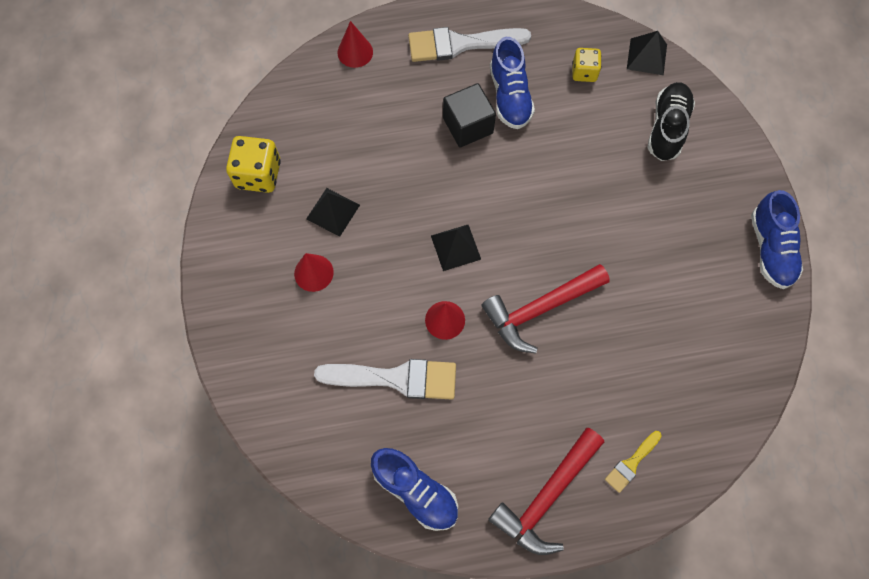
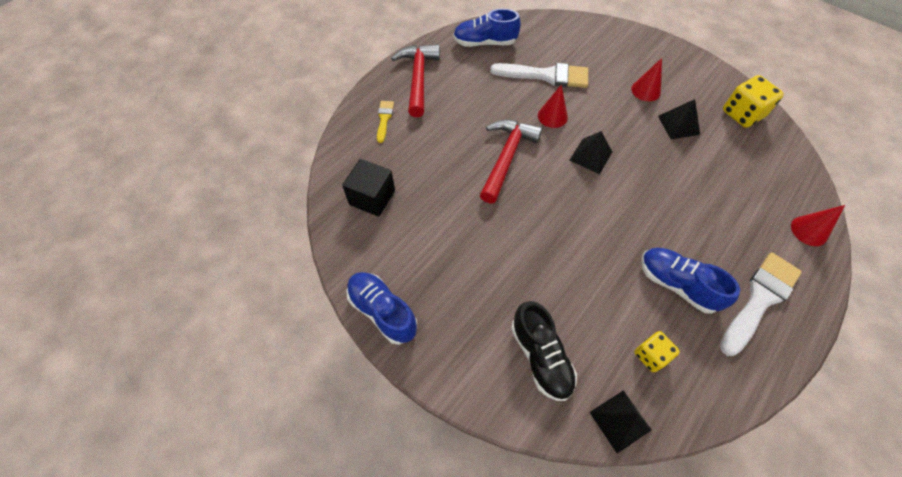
camera: 140 degrees right, 10 degrees down
white brush [314,359,456,399] -> white brush turned 135 degrees counterclockwise [490,63,588,88]
black cube [443,83,496,147] -> black cube moved to [342,159,395,216]

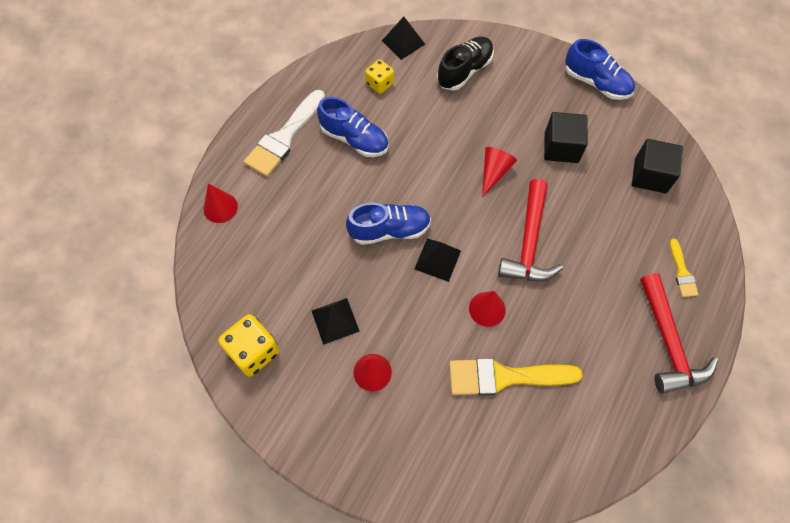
camera: 170 degrees right, 5 degrees up
blue shoe [453,9,521,47] -> blue shoe moved to [346,203,431,245]
white brush [490,63,588,88] -> yellow brush [449,358,582,395]
black shoe [511,301,577,401] -> black shoe turned 75 degrees clockwise [437,37,494,91]
none -> red cone [482,147,517,197]
none -> black cube [544,112,588,163]

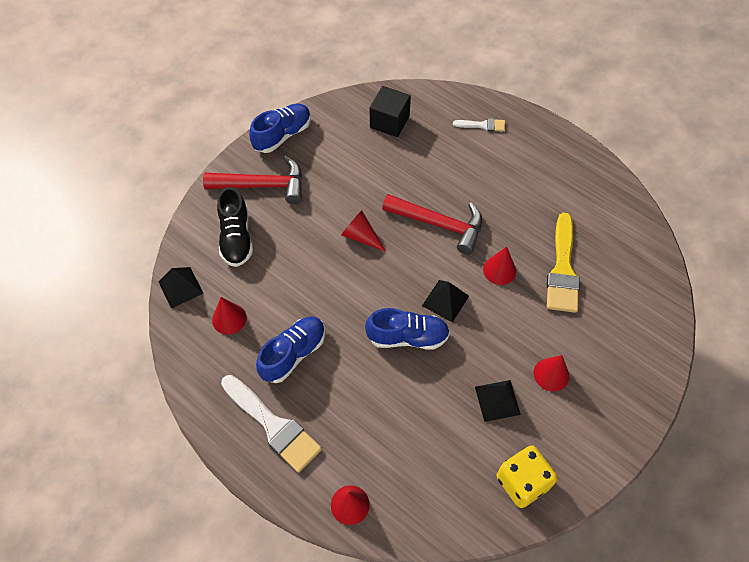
camera: 80 degrees left, 5 degrees down
blue shoe [346,203,431,245] -> blue shoe turned 90 degrees clockwise [365,308,450,350]
yellow dice [365,59,394,94] -> red cone [212,297,247,335]
black shoe [437,37,494,91] -> black shoe turned 150 degrees counterclockwise [217,187,253,267]
black cube [544,112,588,163] -> none
red hammer [640,273,718,394] -> red hammer moved to [203,156,302,204]
yellow brush [670,239,699,297] -> white brush [453,118,505,132]

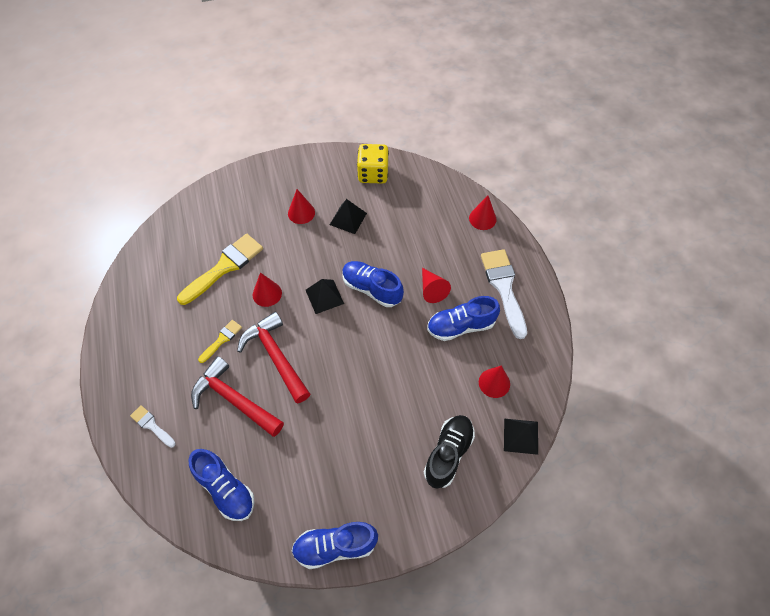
camera: 145 degrees left, 0 degrees up
red hammer [203,156,302,204] -> red hammer moved to [191,356,284,437]
red cone [341,210,386,252] -> red cone moved to [422,268,451,303]
black cube [370,86,411,137] -> blue shoe [189,449,255,521]
none -> yellow brush [198,320,242,363]

